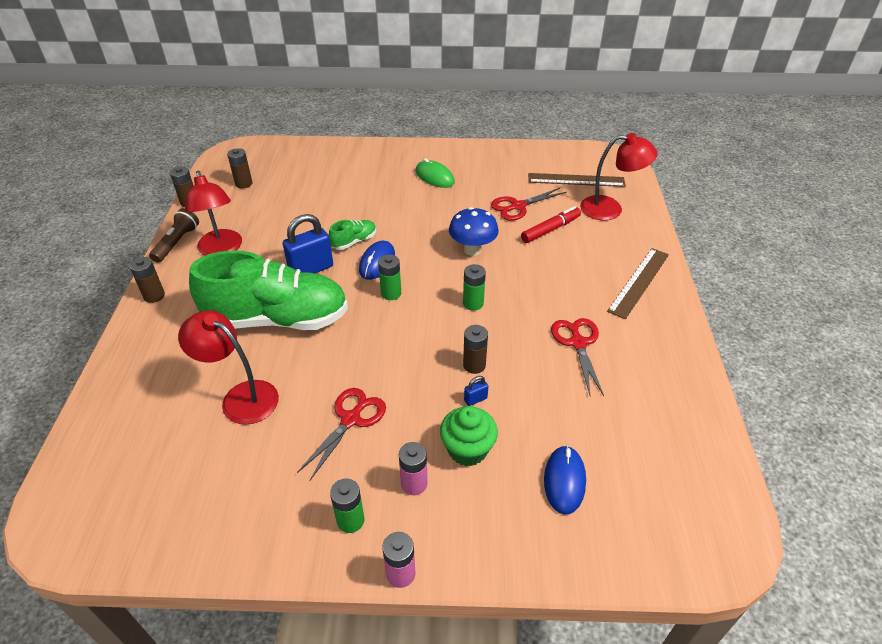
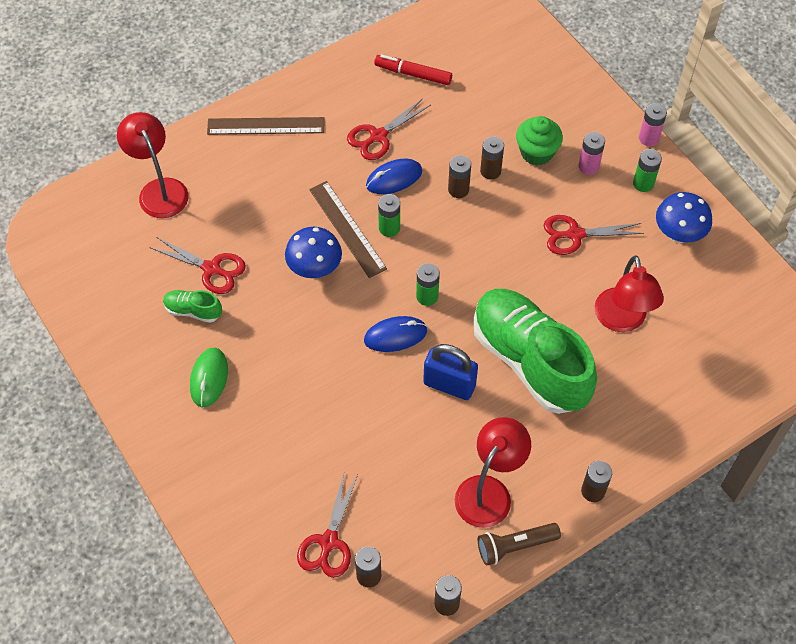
camera: 125 degrees left, 15 degrees up
green shoe [329,220,376,250] -> green shoe moved to [163,290,222,323]
blue padlock [464,376,488,406] -> brown battery [480,136,504,180]
red marker [521,206,581,243] -> red marker moved to [374,54,452,85]
brown ruler [528,173,626,187] -> brown ruler moved to [309,181,387,278]
blue mouse [544,445,586,515] -> blue mouse moved to [366,159,422,194]
none -> red scissors [297,473,358,578]
none -> blue mushroom [656,192,712,243]

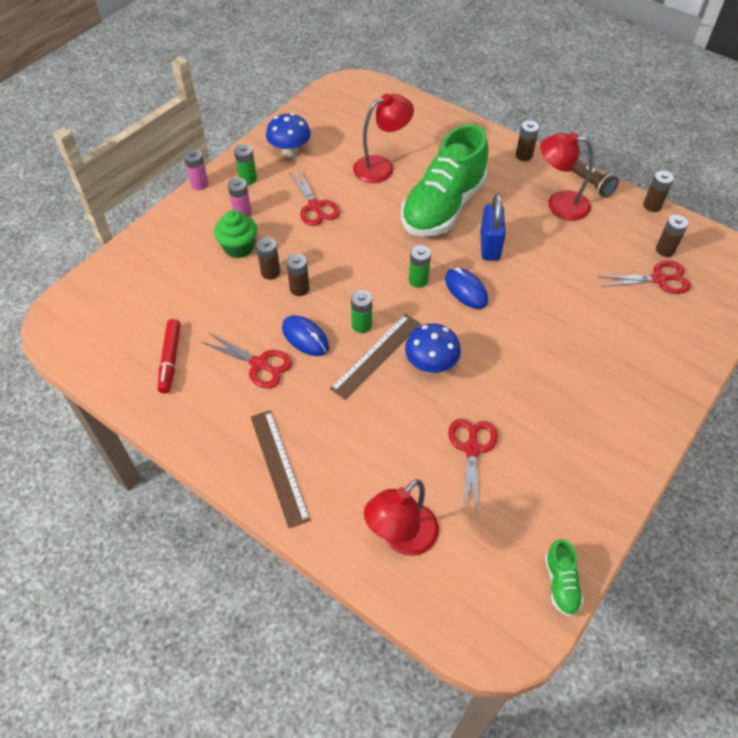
camera: 110 degrees left, 5 degrees down
green shoe [163,290,222,323] -> green shoe moved to [545,539,584,617]
green mouse [190,348,228,407] -> none

